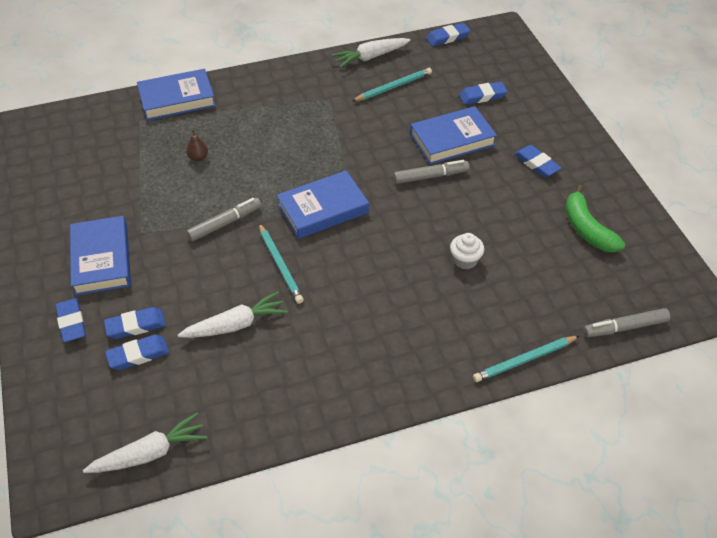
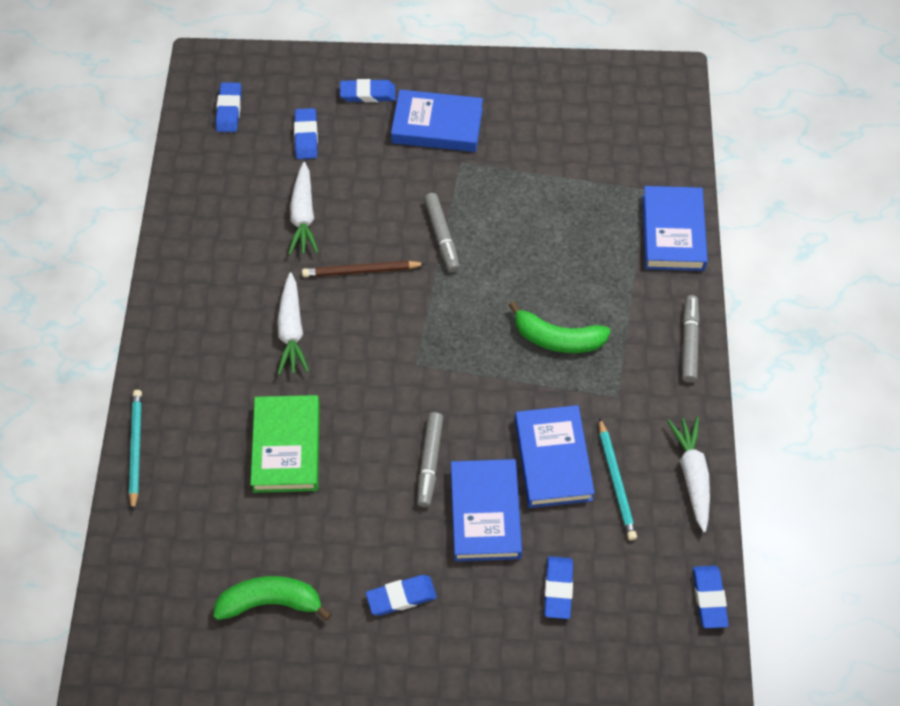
camera: 110 degrees right, 10 degrees up
white carrot [83,412,208,473] -> white carrot moved to [277,272,309,375]
blue eraser [104,307,166,339] -> blue eraser moved to [215,82,242,132]
brown pear [186,130,208,162] -> none
turquoise pencil [259,223,304,304] -> brown pencil [302,261,426,277]
blue book [276,170,369,239] -> blue book moved to [515,405,595,508]
white cupcake [450,233,484,269] -> green book [250,395,320,493]
grey marker [583,308,670,337] -> grey marker moved to [682,295,700,383]
none -> green banana [508,301,611,353]

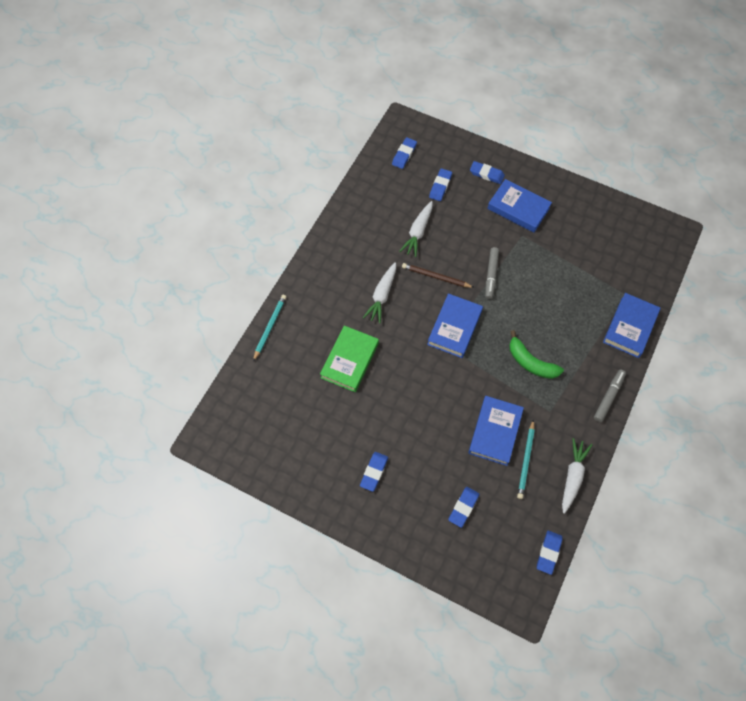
camera: 25 degrees right, 5 degrees up
green banana [213,576,332,620] -> none
blue eraser [366,575,437,616] -> blue eraser turned 75 degrees counterclockwise [360,452,388,492]
grey marker [417,412,443,507] -> none
blue book [451,459,522,561] -> blue book moved to [427,293,483,358]

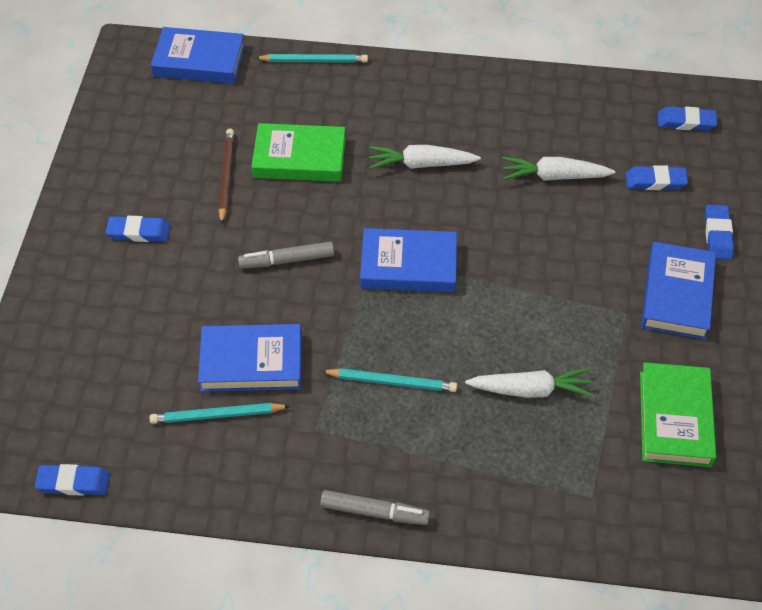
camera: 70 degrees right, 10 degrees down
brown pencil [402,263,475,288] -> brown pencil moved to [219,129,234,225]
blue eraser [448,487,480,528] -> none
grey marker [485,247,499,299] -> grey marker moved to [238,242,334,269]
green banana [509,330,564,379] -> turquoise pencil [321,368,457,392]
white carrot [562,438,593,514] -> white carrot moved to [465,368,594,398]
blue book [603,293,661,358] -> blue book moved to [151,27,245,84]
none -> green book [640,362,716,467]

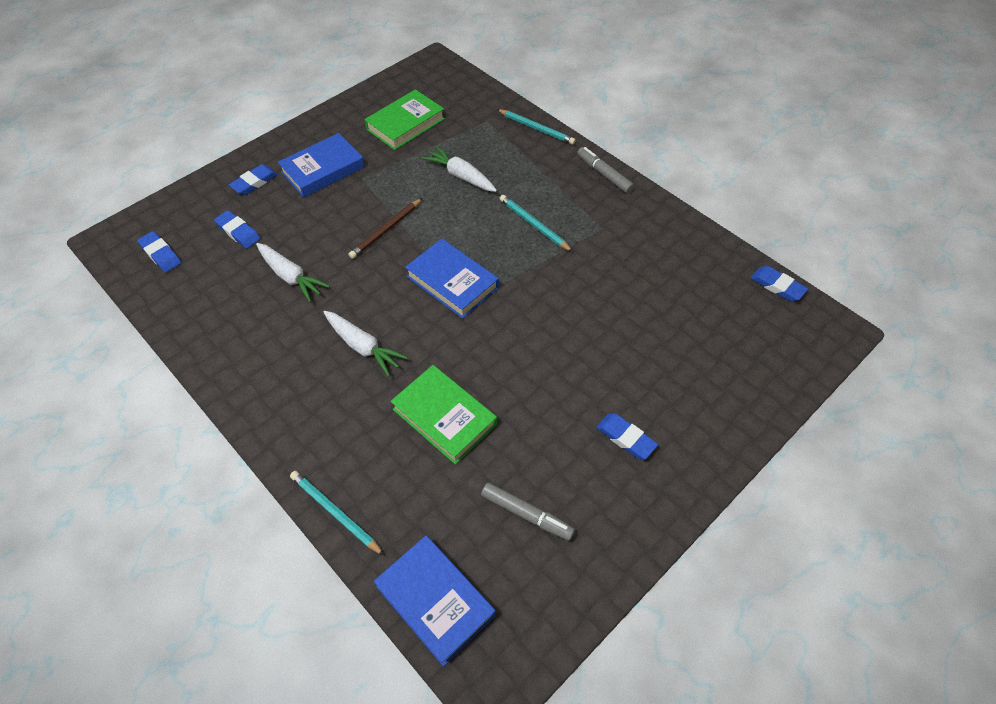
camera: 140 degrees left, 0 degrees up
turquoise pencil [149,403,290,424] -> turquoise pencil moved to [497,109,576,145]
blue book [198,324,302,392] -> none
brown pencil [219,129,234,225] -> brown pencil moved to [348,198,422,259]
grey marker [238,242,334,269] -> grey marker moved to [481,483,575,541]

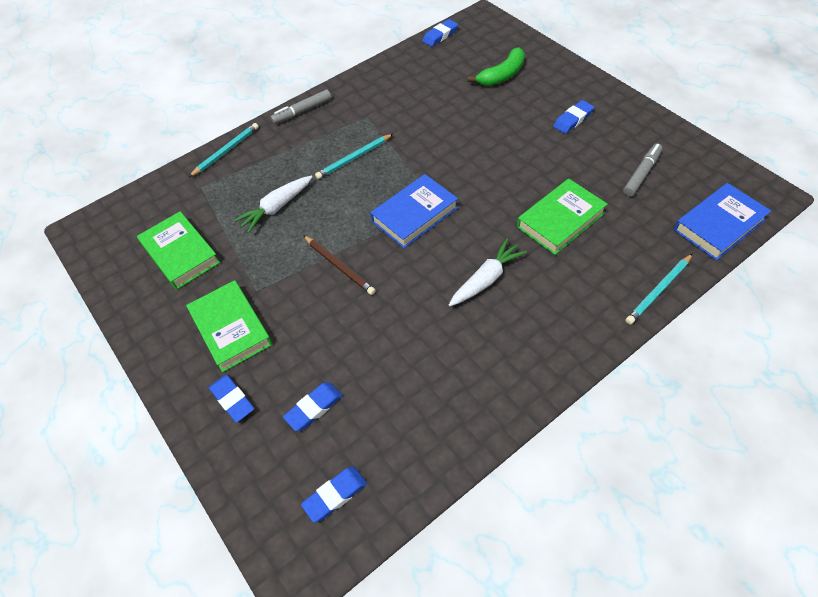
camera: 80 degrees left, 0 degrees up
white carrot [256,243,330,302] -> none
blue book [278,133,365,197] -> green book [186,280,273,372]
none -> green banana [468,47,525,86]

